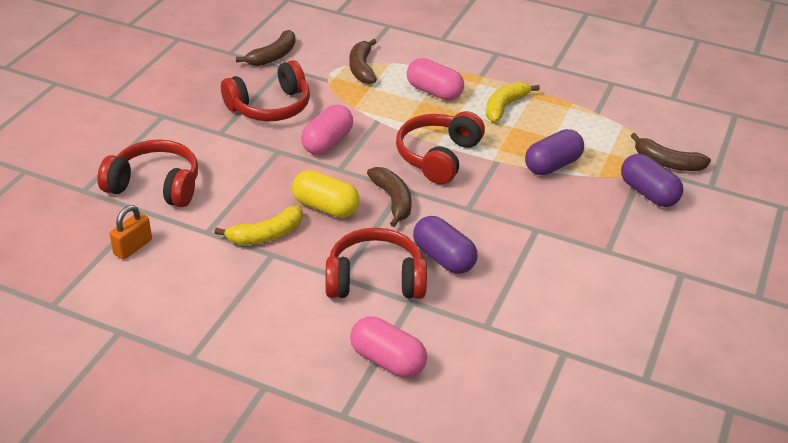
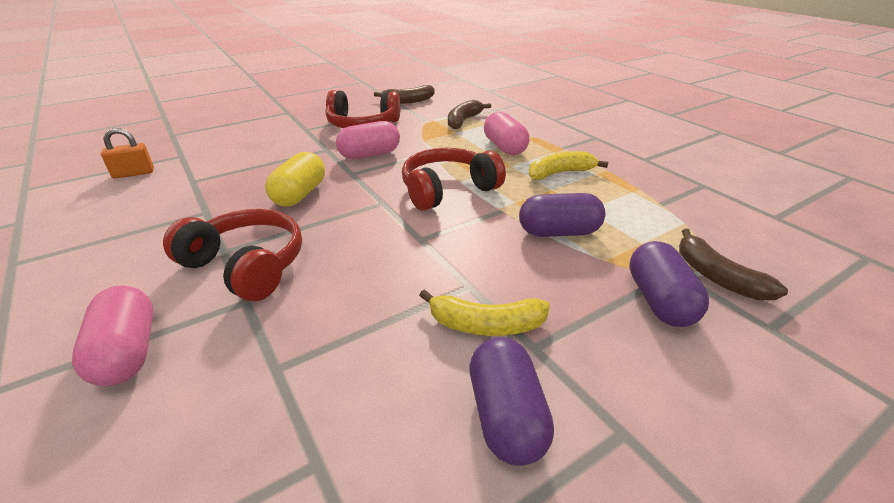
camera: 35 degrees right, 5 degrees down
red headphones [97,139,198,207] -> none
yellow banana [214,205,303,245] -> yellow banana moved to [419,289,550,336]
yellow capsule [292,170,360,218] -> yellow capsule turned 45 degrees clockwise [265,152,325,206]
brown banana [367,167,412,227] -> none
purple capsule [413,216,477,274] -> purple capsule moved to [470,337,554,466]

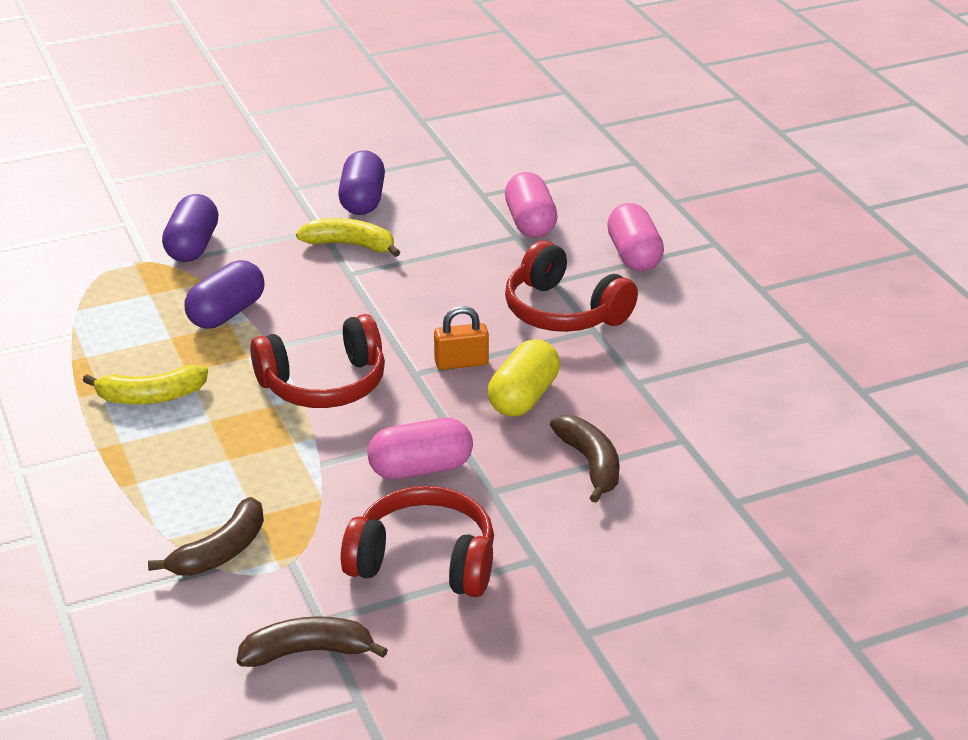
camera: 170 degrees left, 0 degrees up
orange padlock [101,128,154,178] -> orange padlock moved to [434,306,489,370]
pink capsule [484,112,529,155] -> pink capsule moved to [505,172,558,238]
purple capsule [519,193,606,237] -> purple capsule turned 60 degrees counterclockwise [185,260,264,329]
brown banana [679,228,788,300] -> brown banana moved to [550,415,620,503]

